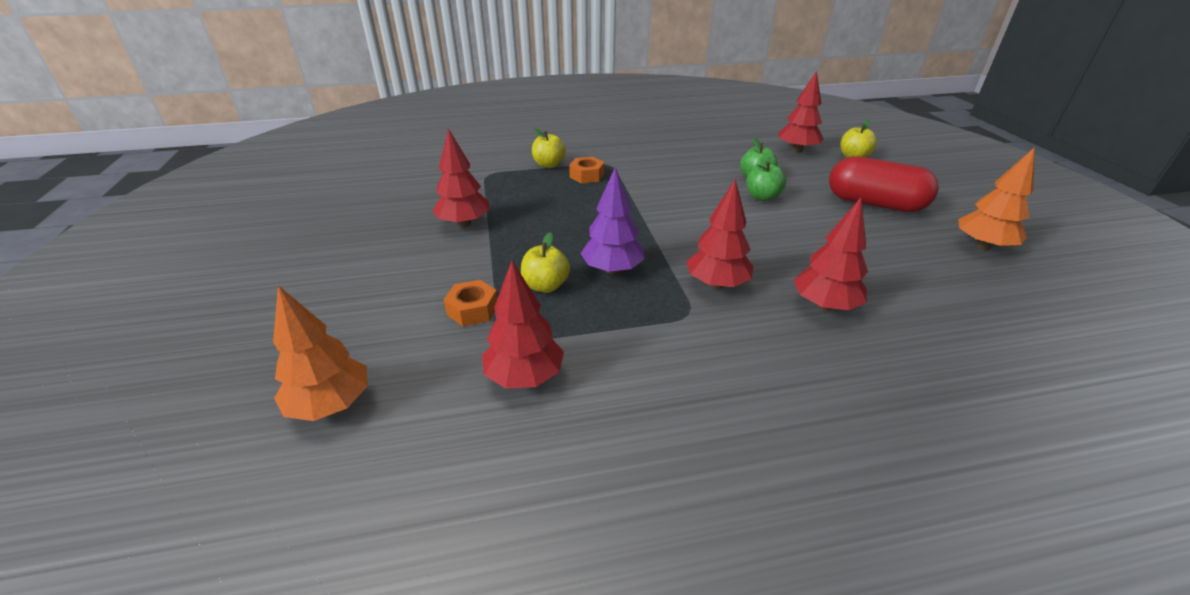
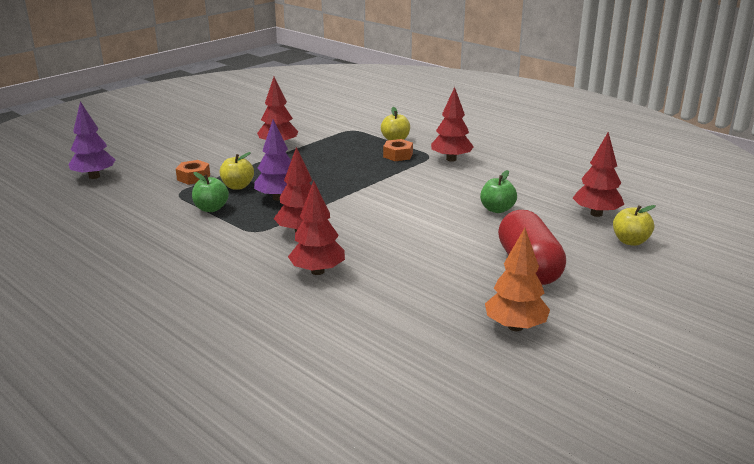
camera: 55 degrees right, 10 degrees down
orange tree [273,286,368,421] -> purple tree [68,101,116,179]
red tree [482,261,564,389] -> red tree moved to [431,87,474,162]
green apple [747,161,786,201] -> green apple moved to [192,172,229,212]

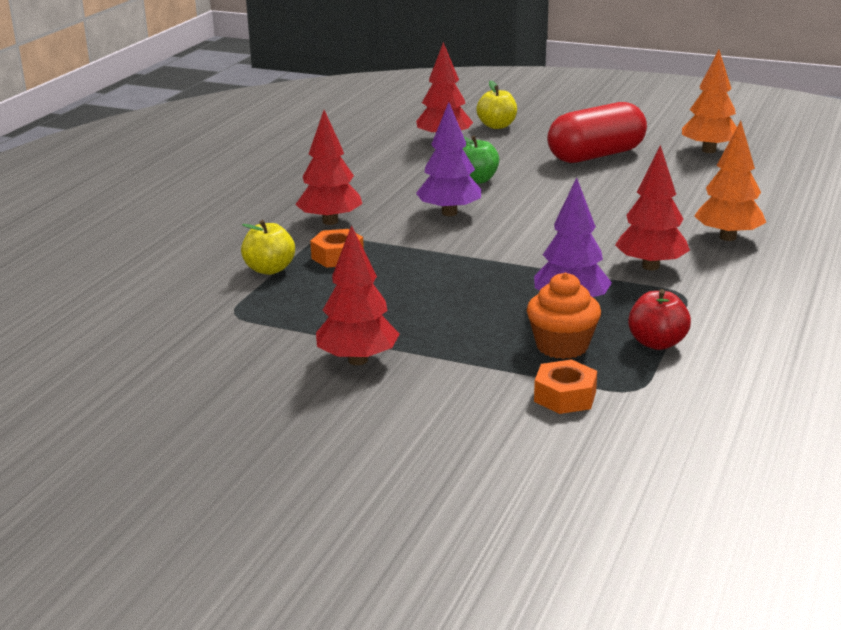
camera: 110 degrees left, 0 degrees up
purple tree [68,101,116,179] -> purple tree moved to [416,102,481,216]
green apple [192,172,229,212] -> red apple [628,289,691,350]
yellow apple [220,152,254,190] -> orange cupcake [527,273,601,359]
red tree [288,181,345,275] -> orange tree [694,121,766,241]

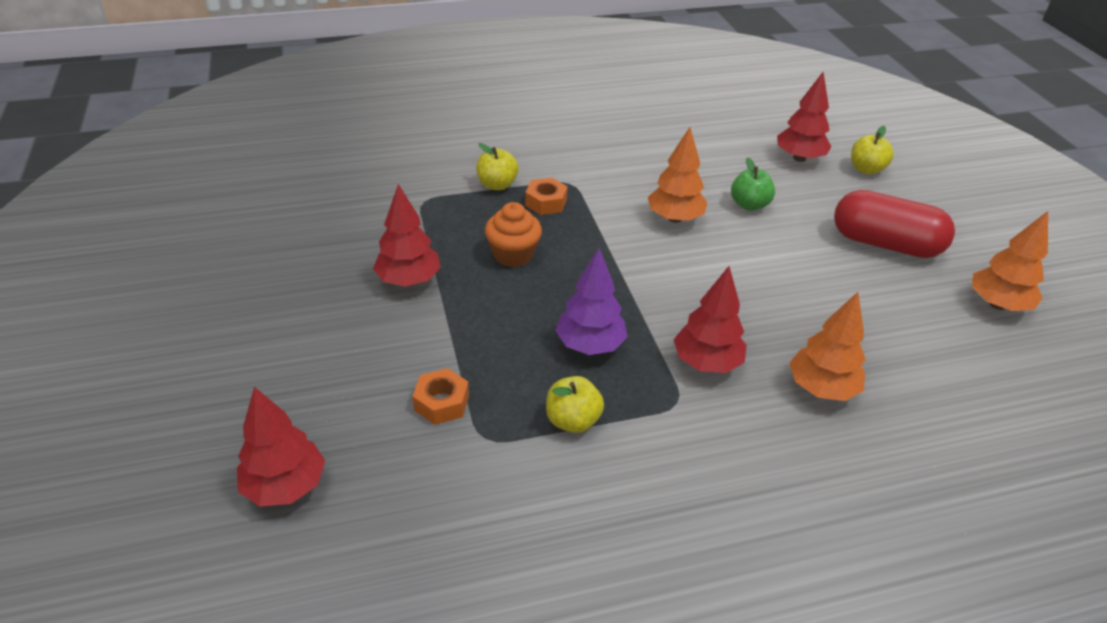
camera: 50 degrees right, 15 degrees up
red tree [295,110,362,225] -> red tree moved to [237,387,325,506]
purple tree [416,102,481,216] -> orange tree [648,127,708,223]
orange cupcake [527,273,601,359] -> orange cupcake moved to [485,202,542,267]
red apple [628,289,691,350] -> yellow apple [546,376,604,433]

